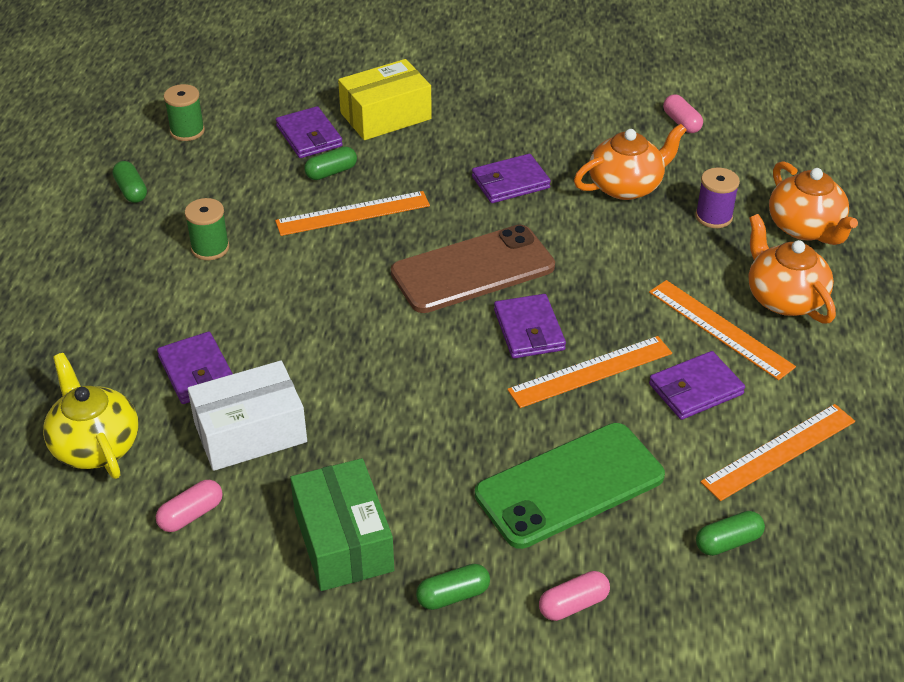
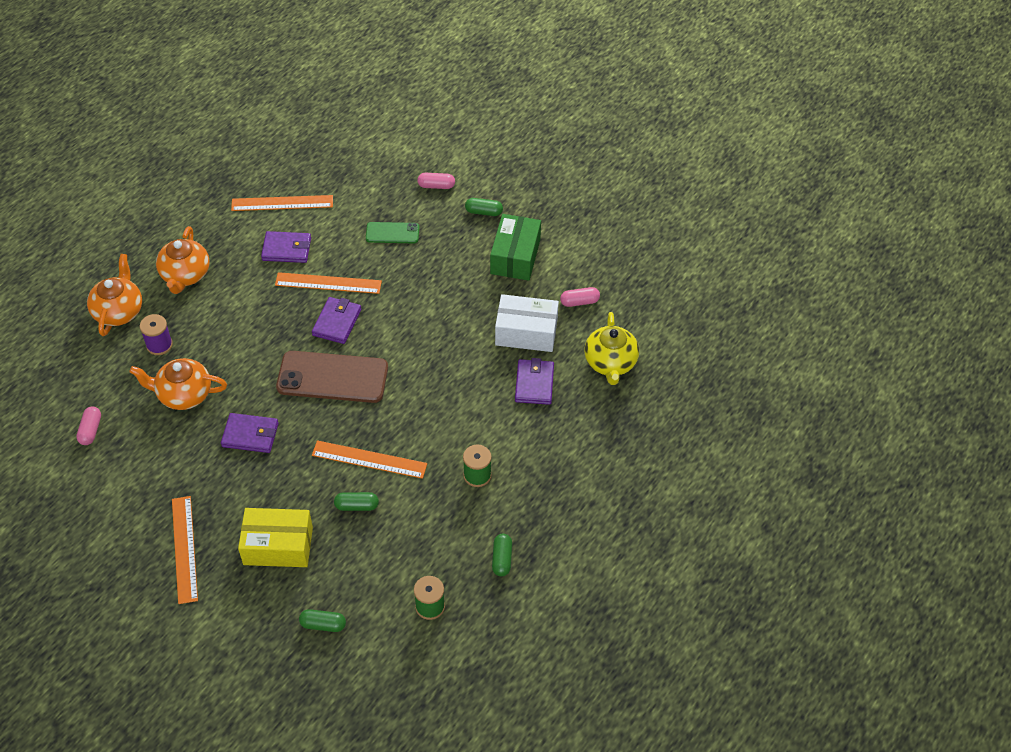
camera: 150 degrees left, 10 degrees up
purple wallet [276,106,343,158] -> none
green phone [475,423,665,549] -> green phone [366,222,419,243], size x0.53
orange ruler [649,280,796,380] -> orange ruler moved to [172,496,198,604]
green capsule [696,511,765,556] -> green capsule moved to [299,609,346,632]

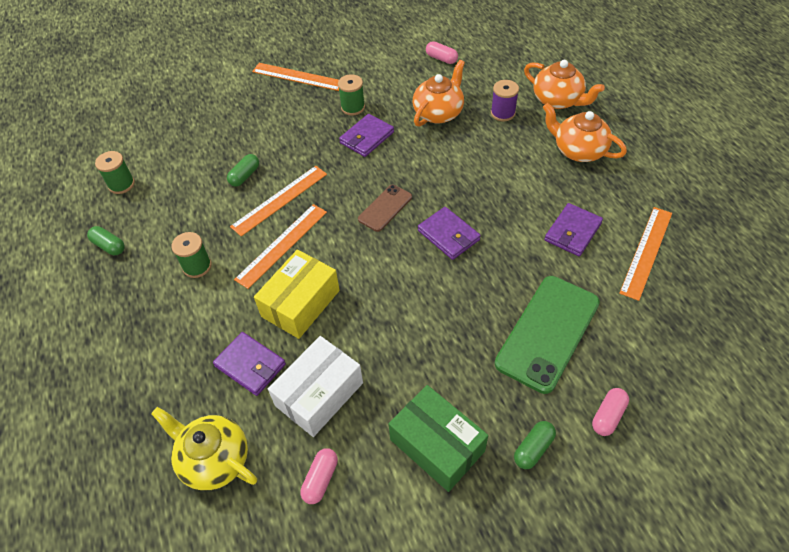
camera: 125 degrees right, 0 degrees up
yellow box [238,508,313,567] -> yellow box moved to [254,250,340,339]
orange ruler [275,272,382,294] -> orange ruler moved to [234,204,327,289]
brown phone [276,351,388,403] -> brown phone [358,185,412,232], size x0.53
green capsule [299,609,346,632] -> none
green phone [366,222,419,243] -> green phone [495,276,600,394], size x1.88
none -> green spool [338,74,365,116]

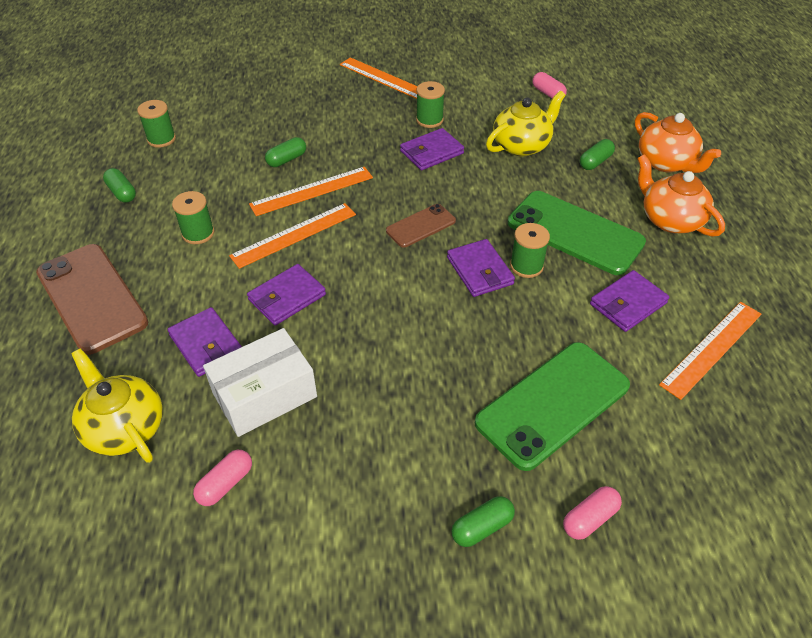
camera: 15 degrees right, 5 degrees down
yellow box [254,250,340,339] -> purple wallet [247,264,326,326]
green box [389,385,488,492] -> none
orange teapot [413,60,465,127] -> yellow teapot [486,91,566,156]
purple spool [491,80,519,121] -> green capsule [580,139,615,170]
none -> brown phone [36,244,148,355]
none -> green phone [508,191,646,275]
none -> green spool [510,223,550,278]

